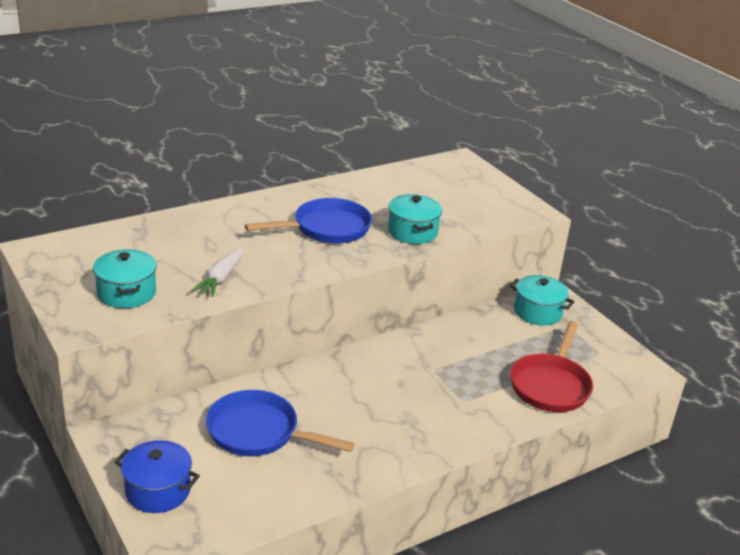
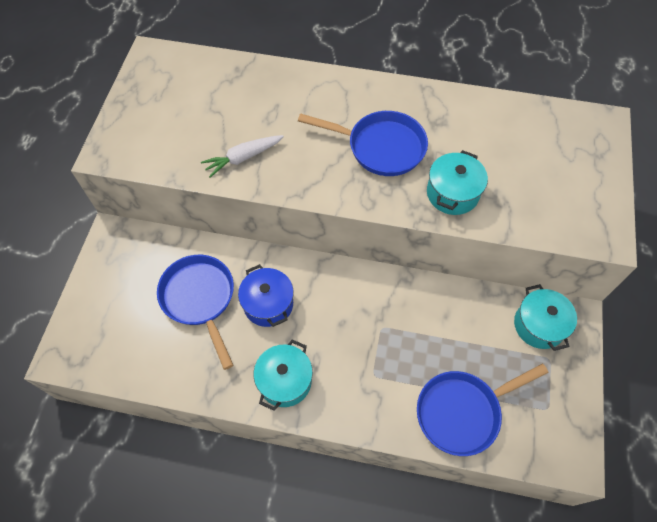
camera: 45 degrees right, 30 degrees up
turquoise pot [93,249,157,308] -> turquoise pot moved to [254,339,313,411]
blue pot [114,440,200,513] -> blue pot moved to [238,264,294,327]
red pan [510,321,593,412] -> blue pan [417,364,548,456]

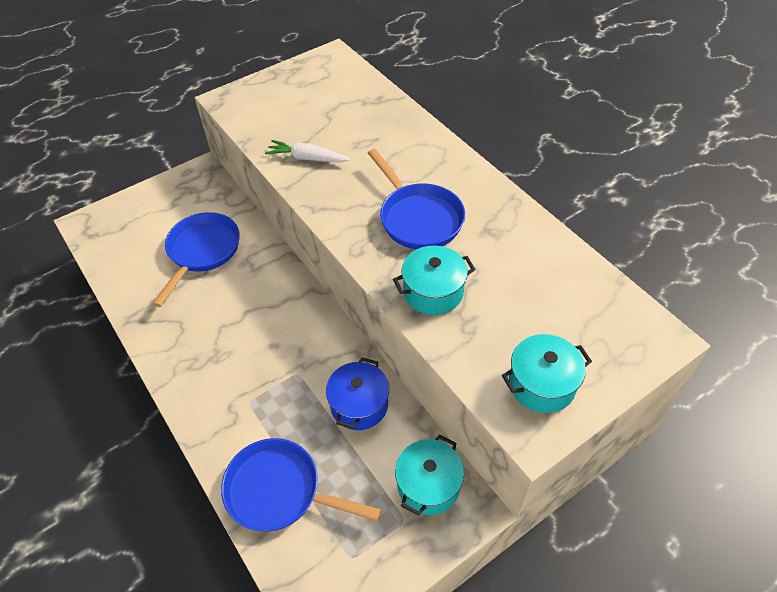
camera: 45 degrees right, 10 degrees down
blue pot [238,264,294,327] -> blue pot moved to [326,358,389,430]
turquoise pot [254,339,313,411] -> turquoise pot moved to [502,334,592,413]

